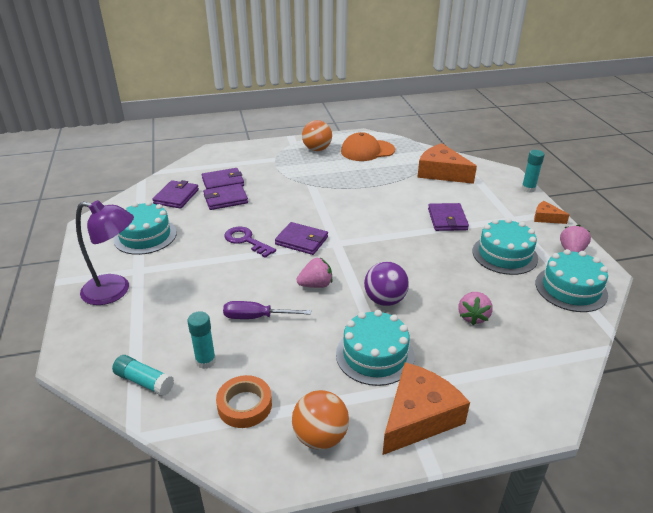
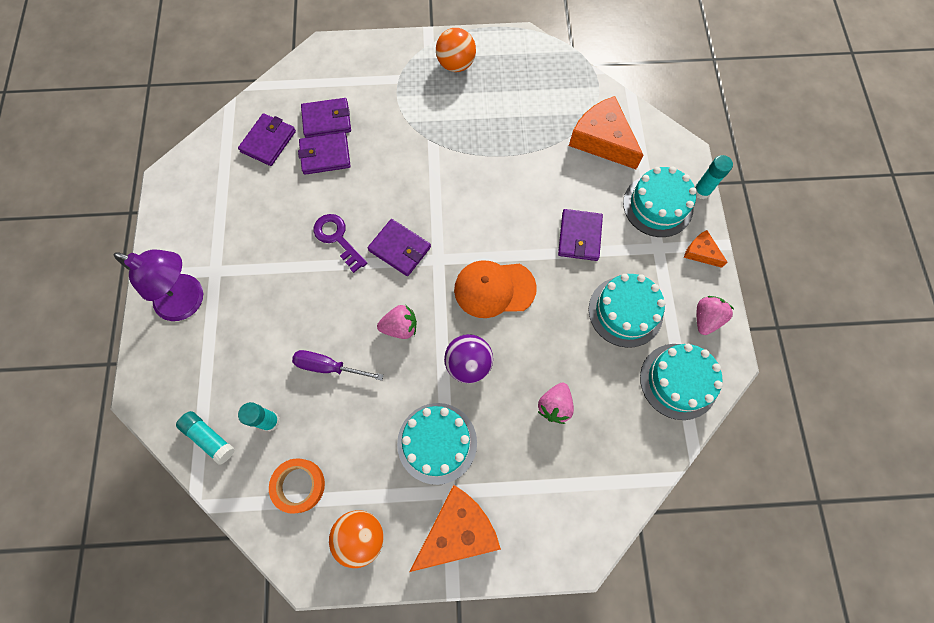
camera: 10 degrees right, 35 degrees up
turquoise cake [113,201,177,255] -> turquoise cake moved to [623,167,697,237]
orange cap [341,132,395,161] -> orange cap moved to [454,260,537,318]

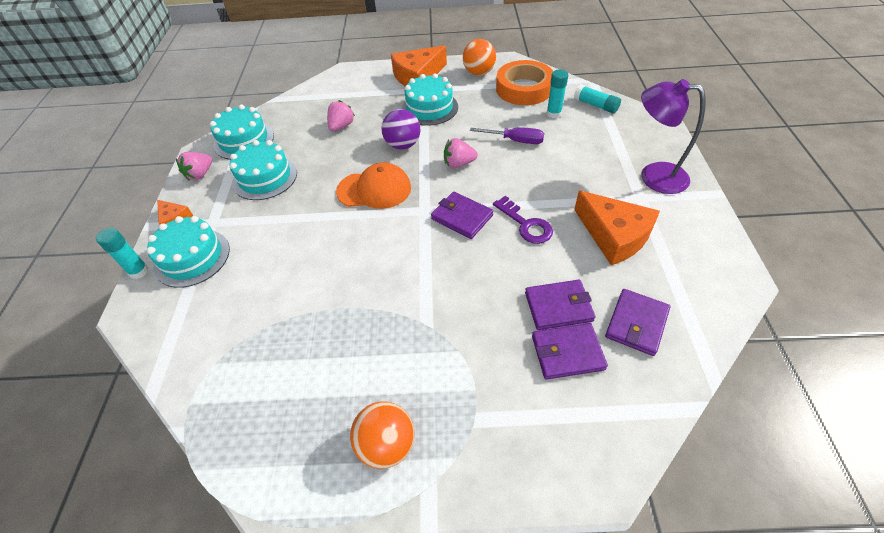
camera: 175 degrees left, 20 degrees down
orange tape [269,458,325,514] -> orange tape [496,60,553,105], size x1.61
purple wallet [558,209,603,261] -> none
orange cheese [569,96,644,169] -> orange cheese moved to [574,190,660,265]

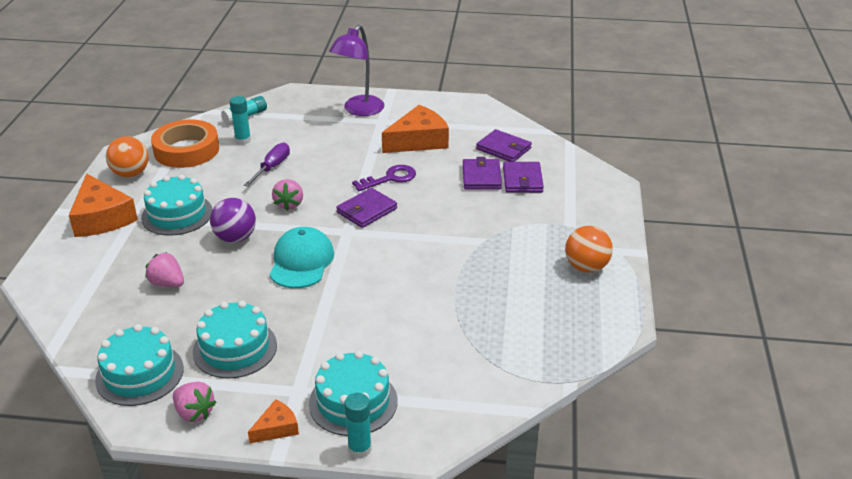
camera: 85 degrees left, 15 degrees down
orange cap [336,162,411,209] -> turquoise cap [270,227,334,288]

